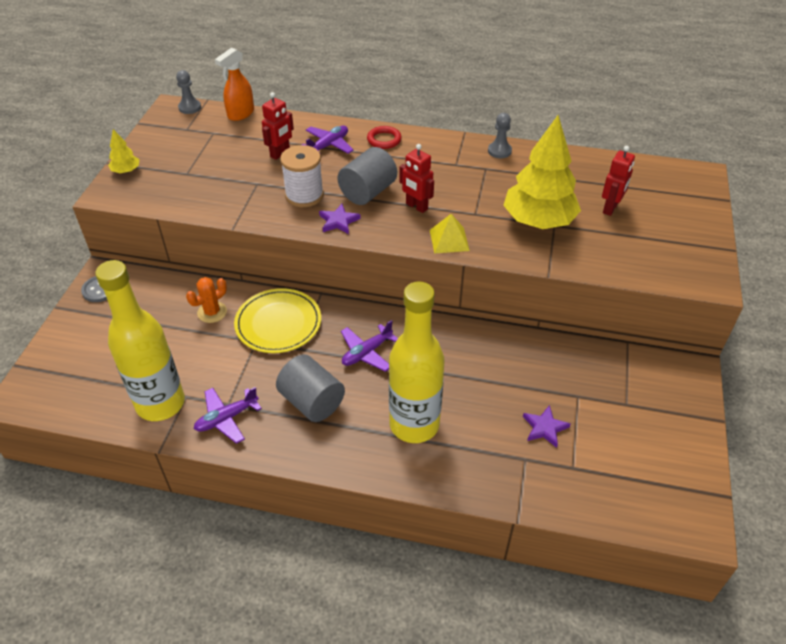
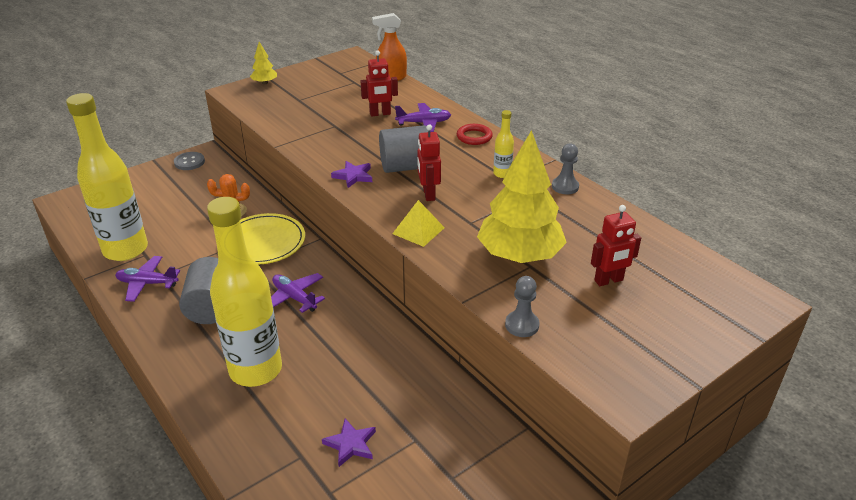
camera: 40 degrees right, 10 degrees down
grey pawn [176,70,201,114] -> grey pawn moved to [505,276,539,337]
white spool [280,145,324,207] -> none
purple plane [341,320,398,372] -> purple plane turned 45 degrees clockwise [271,273,325,313]
none -> yellow bottle [493,110,514,178]

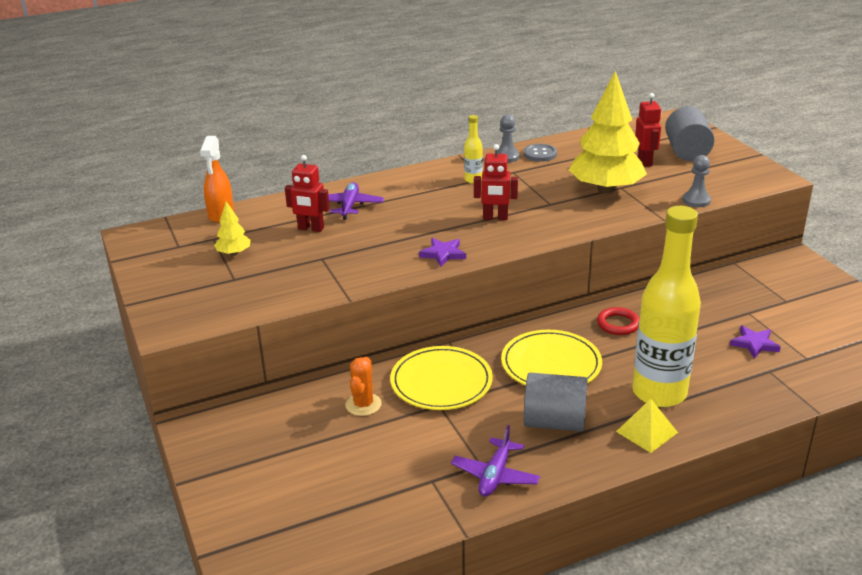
camera: 75 degrees left, 5 degrees down
yellow bottle [66,93,148,261] -> none
grey button [174,152,205,170] -> grey button moved to [523,144,557,162]
yellow tree [250,42,277,84] -> yellow tree moved to [214,201,251,256]
purple plane [271,273,325,313] -> yellow plate [501,330,602,386]
red robot [361,51,398,117] -> red robot turned 105 degrees clockwise [285,155,330,232]
grey cylinder [379,125,428,173] -> grey cylinder moved to [665,107,715,161]
yellow pyramid [392,200,445,247] -> yellow pyramid moved to [616,399,678,453]
red ring [457,124,493,145] -> red ring moved to [597,307,640,335]

